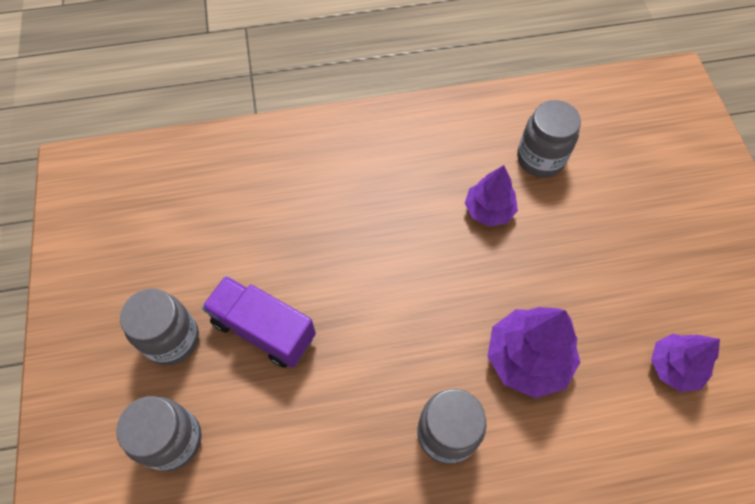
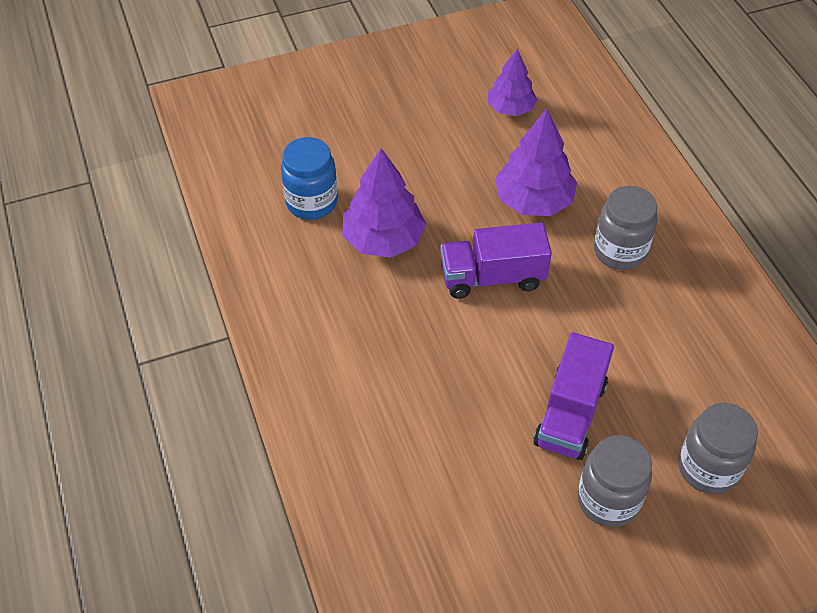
camera: 100 degrees left, 10 degrees down
purple tree [465,165,518,226] -> purple tree [343,148,426,258], size x1.52
grey jar [517,100,581,178] -> blue jar [281,137,338,220]
none -> purple truck [440,222,552,299]

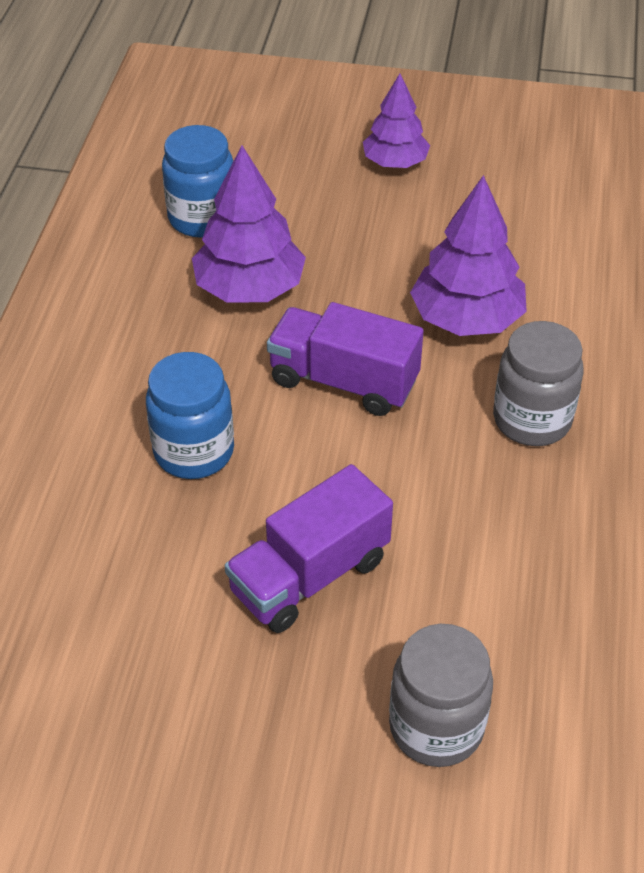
camera: 30 degrees right, 5 degrees down
purple tree [488,49,537,116] -> purple tree moved to [363,74,430,168]
grey jar [577,435,652,527] -> none
none -> blue jar [146,352,234,479]

